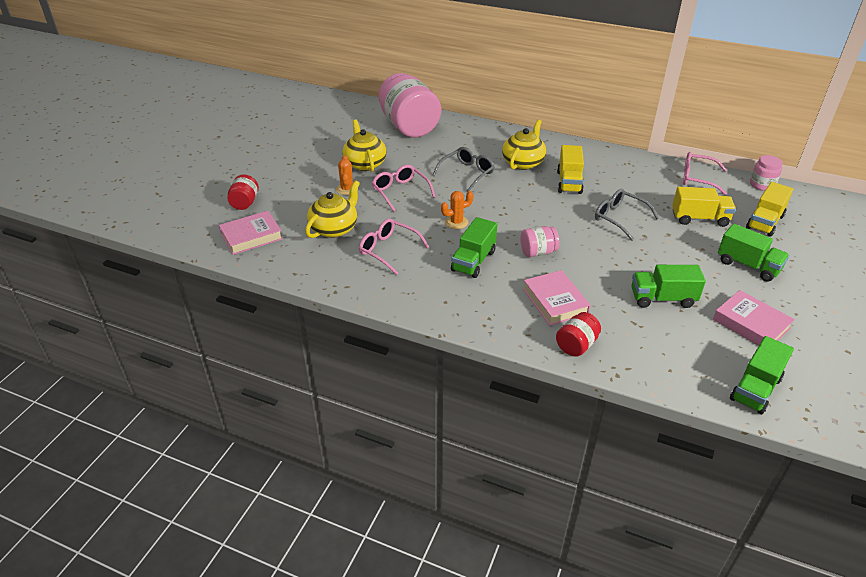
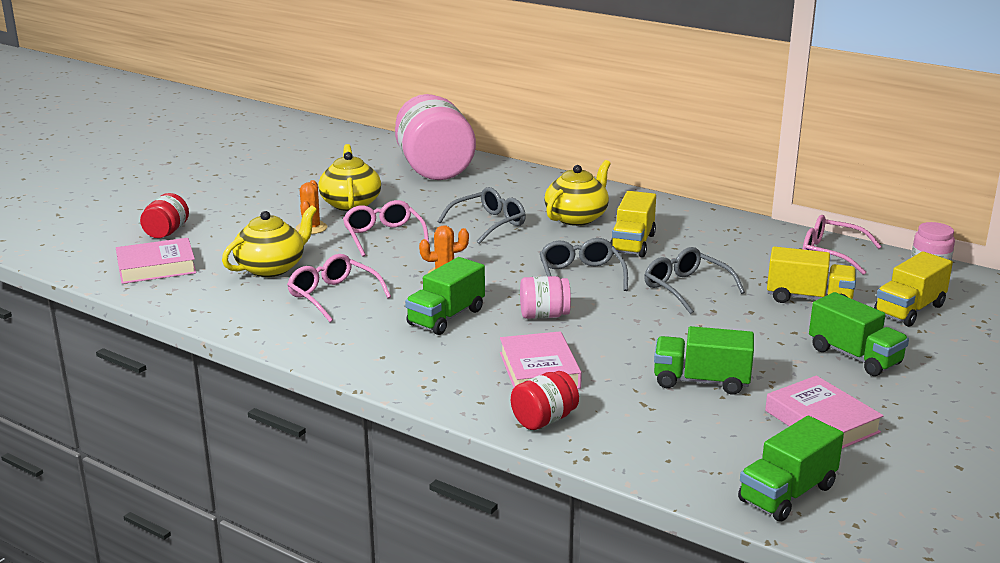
camera: 10 degrees right, 15 degrees down
none -> grey glasses [540,238,628,291]

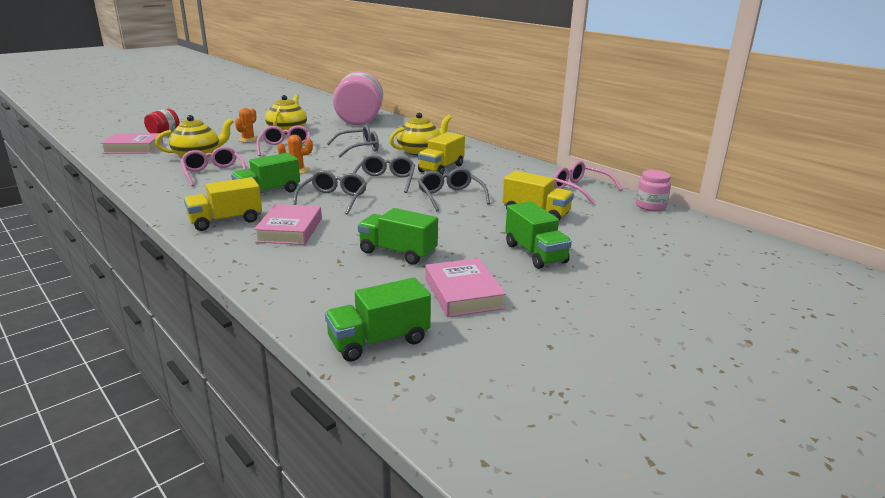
camera: 15 degrees right, 0 degrees up
red jar [511,371,579,430] -> none
pink jar [520,276,571,319] -> grey glasses [293,170,367,215]
yellow truck [874,251,953,327] -> yellow truck moved to [184,177,262,231]

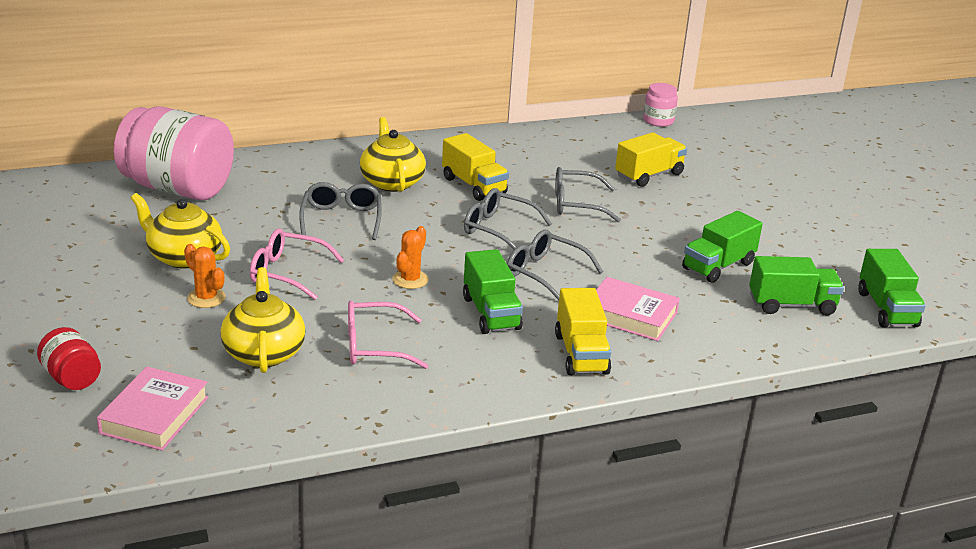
camera: 70 degrees left, 5 degrees up
pink book [425,258,506,317] -> none
green truck [505,201,572,269] -> green truck moved to [749,256,844,316]
pink glasses [554,161,622,204] -> none

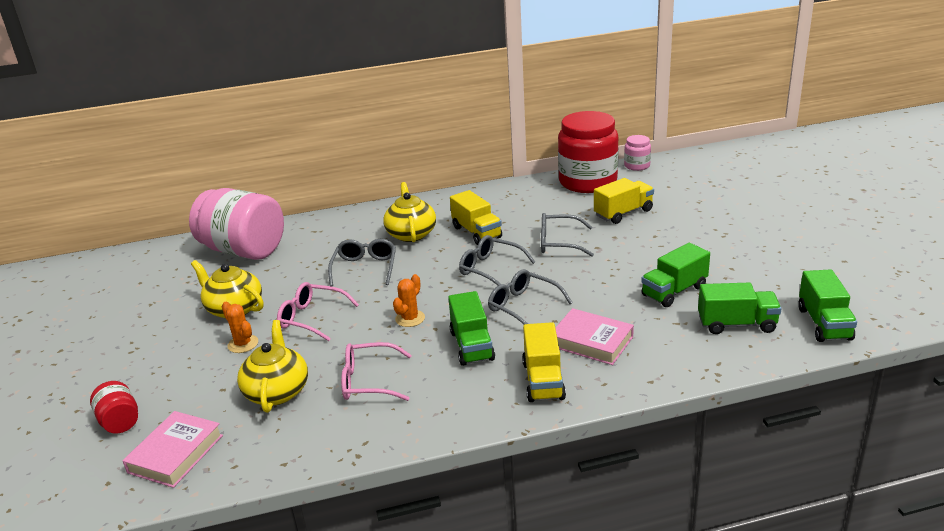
camera: 10 degrees right, 0 degrees up
none -> red jar [558,111,619,193]

